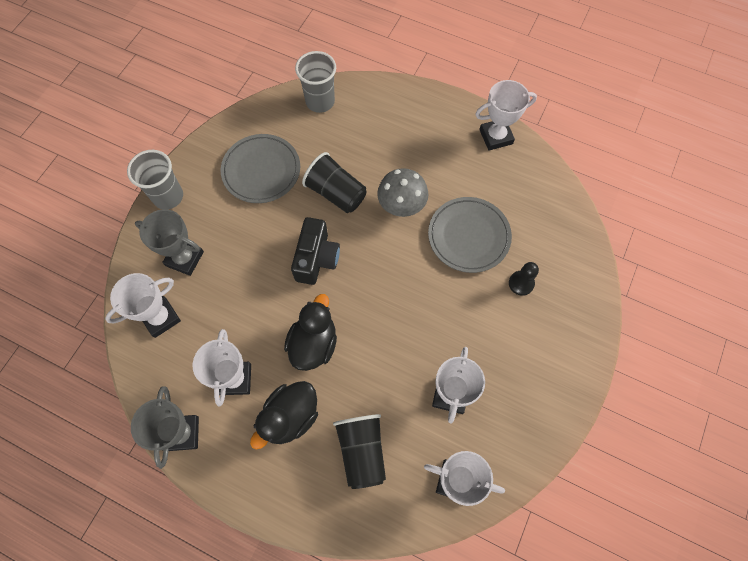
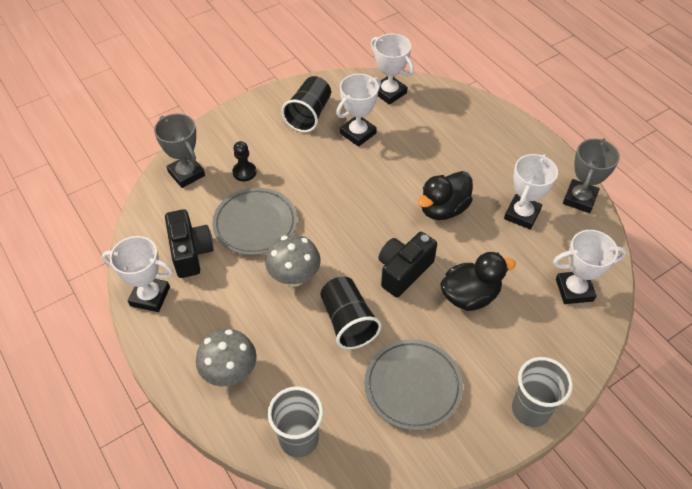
camera: 150 degrees left, 15 degrees down
grey trophy [135,209,204,276] -> grey trophy moved to [154,113,205,188]
black duck [250,381,318,450] -> black duck moved to [440,252,516,311]
black cup [333,414,386,489] -> black cup moved to [281,76,331,132]
none -> black camera [165,209,213,278]
none -> grey mushroom [196,329,257,386]

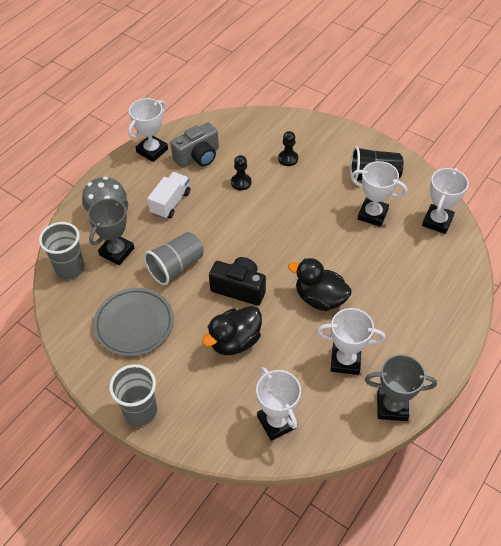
camera: 70 degrees right, 0 degrees up
white trophy [102,236,173,312] -> white trophy turned 45 degrees clockwise [128,98,168,162]
grey trophy [154,113,205,188] -> grey trophy moved to [88,198,134,265]
black camera [165,209,213,278] -> grey camera [171,122,219,168]
grey plate [212,188,297,255] -> black pawn [231,155,251,191]
grey mushroom [265,235,320,287] -> none
black cup [320,277,382,350] -> grey cup [144,232,204,285]
black duck [440,252,516,311] -> black duck turned 90 degrees clockwise [202,306,262,355]
none -> white truck [147,172,190,219]

